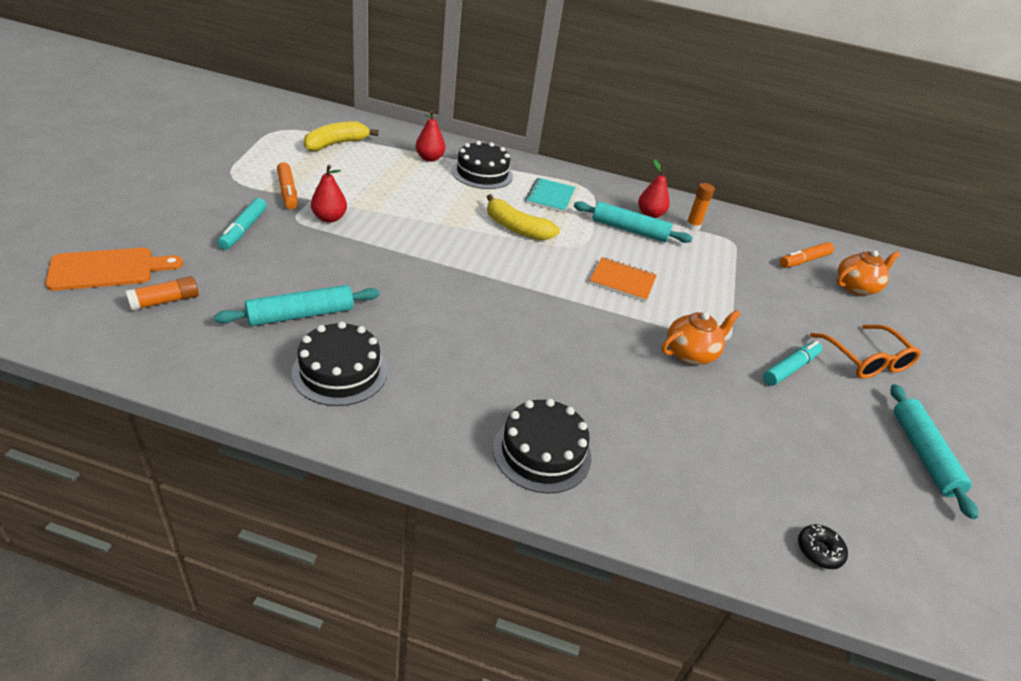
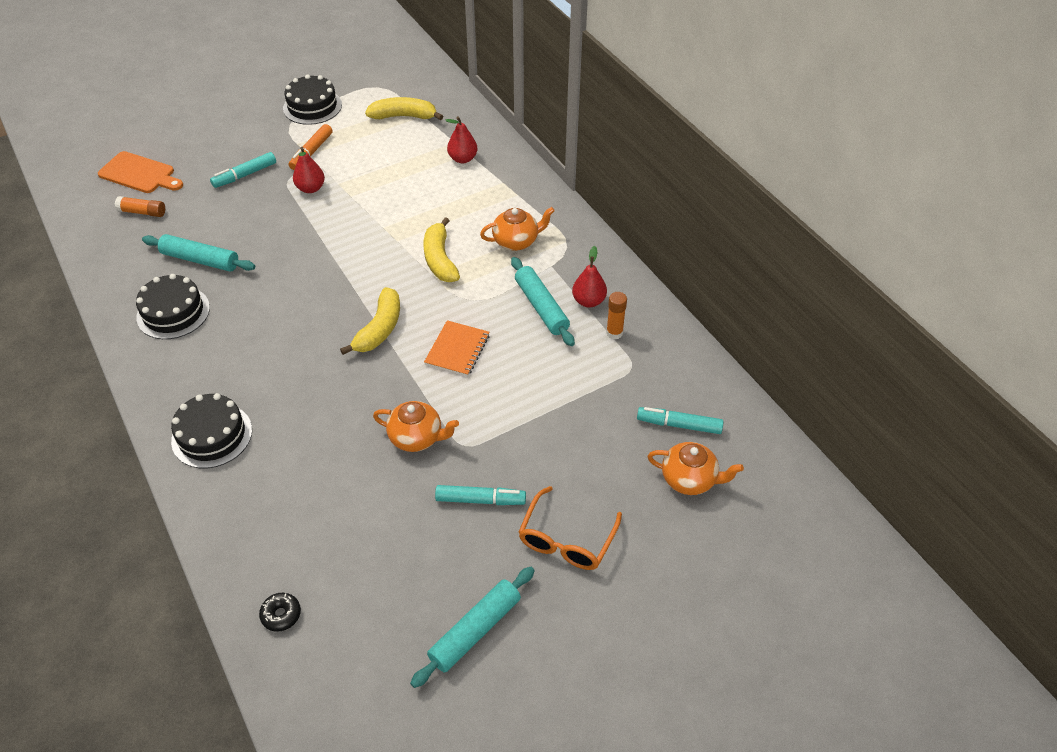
camera: 50 degrees right, 10 degrees up
black cake [452,141,513,189] -> black cake moved to [283,74,342,125]
turquoise notebook [525,178,576,213] -> orange teapot [480,207,555,251]
orange notebook [589,257,657,302] -> orange notebook turned 45 degrees clockwise [424,320,489,377]
orange marker [780,242,834,268] -> turquoise marker [637,407,724,434]
none -> yellow banana [340,287,400,355]

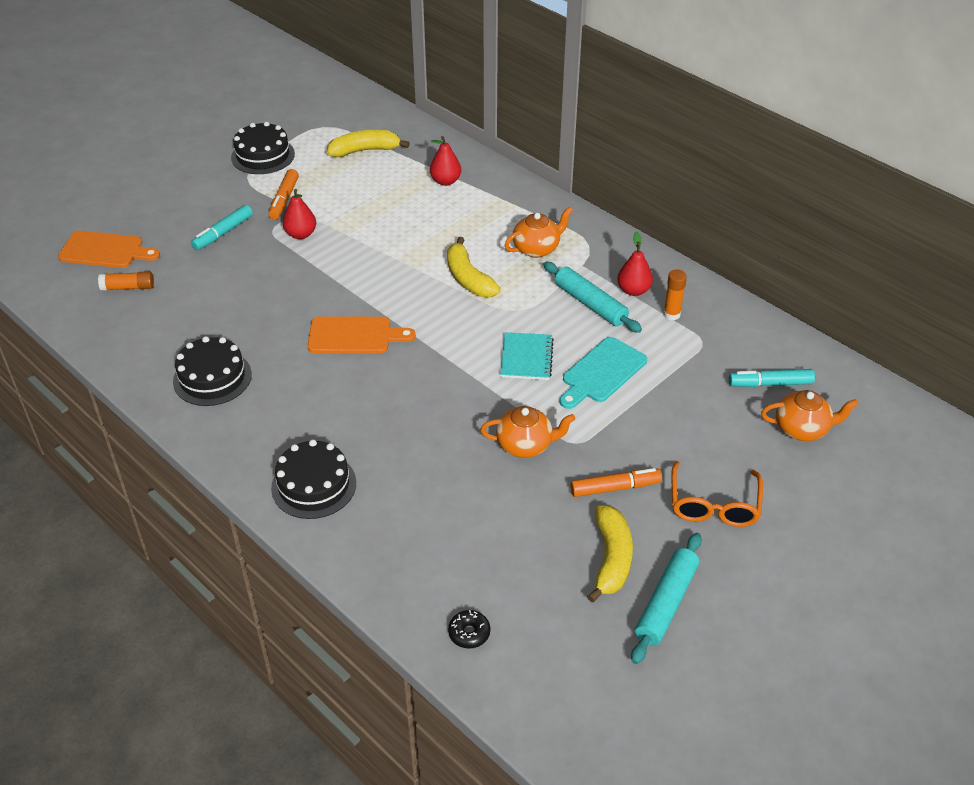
camera: 15 degrees left, 5 degrees down
turquoise rolling pin [142,234,255,272] -> none
yellow banana [340,287,400,355] -> yellow banana moved to [587,505,633,603]
orange notebook [424,320,489,377] -> turquoise notebook [500,332,554,380]
turquoise marker [435,485,526,505] -> orange marker [570,468,662,497]
none -> orange cutting board [307,316,416,353]
none -> turquoise cutting board [560,337,647,409]

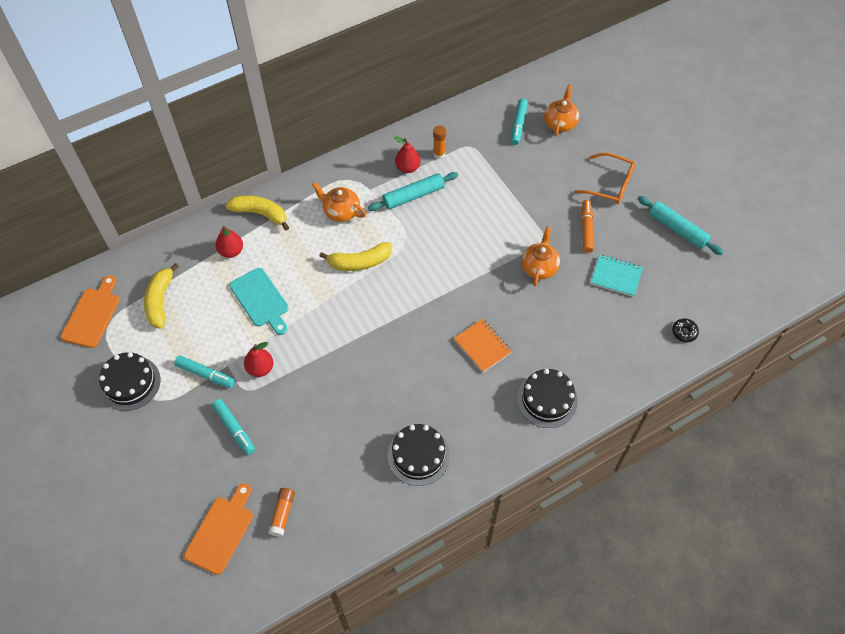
camera: 75 degrees left, 15 degrees up
orange marker [268,169,299,220] -> turquoise marker [174,355,235,388]
orange cutting board [307,316,416,353] -> orange cutting board moved to [61,275,120,348]
turquoise notebook [500,332,554,380] -> turquoise notebook moved to [591,254,643,297]
orange teapot [505,207,573,258] -> orange teapot turned 45 degrees counterclockwise [312,182,366,222]
turquoise cutting board [560,337,647,409] -> turquoise cutting board moved to [230,268,289,335]
yellow banana [587,505,633,603] -> yellow banana moved to [225,195,290,230]
none -> orange notebook [454,319,512,372]

